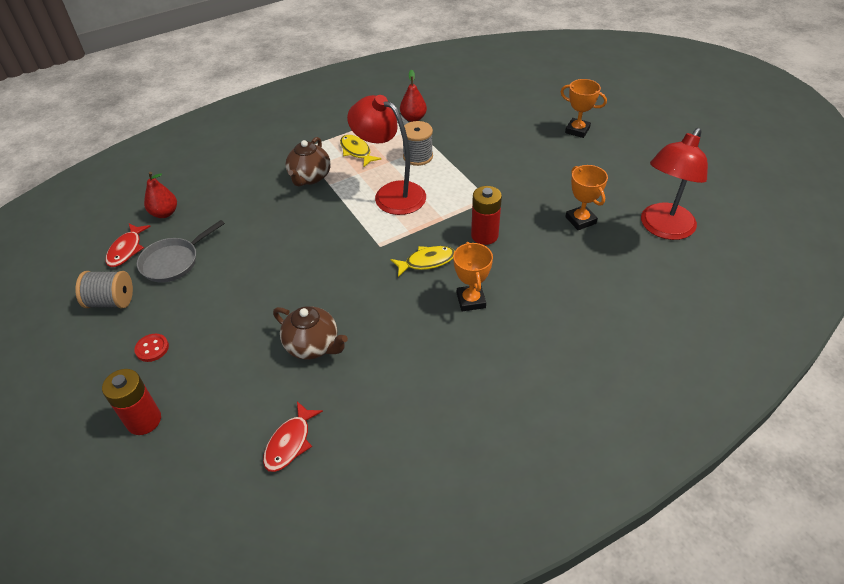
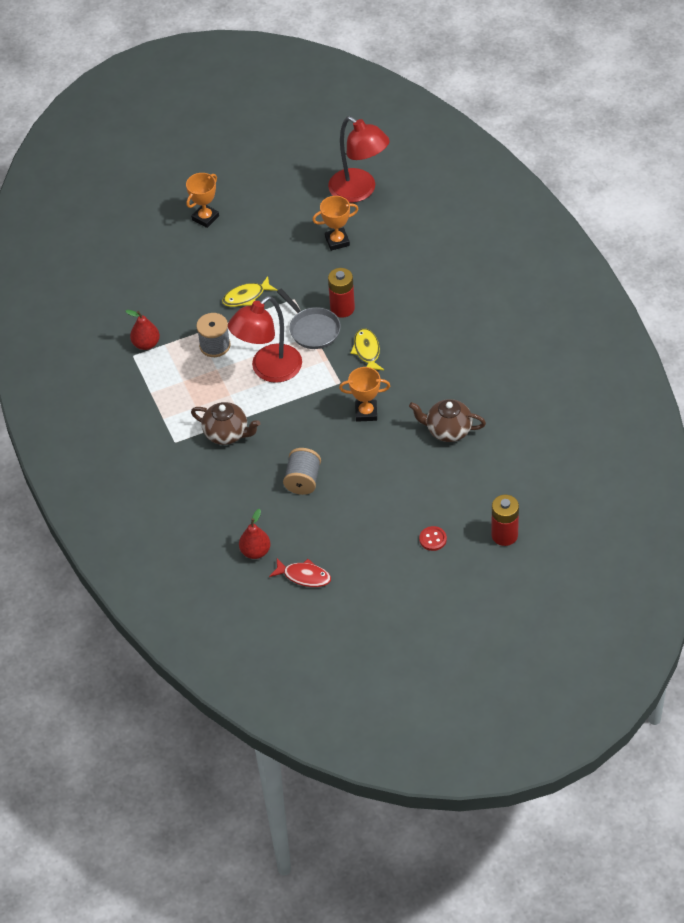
camera: 80 degrees left, 5 degrees up
grey spool [75,271,133,308] -> grey spool moved to [283,448,321,495]
grey pan [137,220,225,282] -> grey pan moved to [277,289,341,349]
red fish [263,401,323,472] -> none
brown teapot [273,306,348,359] -> brown teapot turned 120 degrees counterclockwise [409,399,486,442]
yellow fish [340,135,382,167] -> yellow fish moved to [222,276,277,307]
orange trophy [453,242,493,311] -> orange trophy moved to [339,367,390,422]

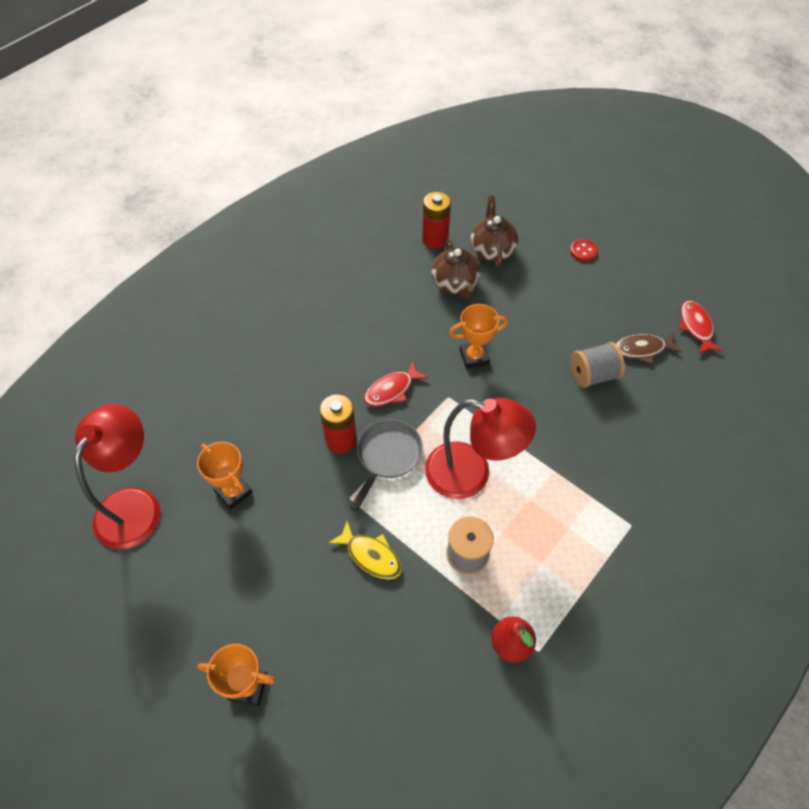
camera: 120 degrees left, 5 degrees up
brown teapot [191,402,260,445] -> brown teapot moved to [471,195,519,268]
red pear [239,509,271,559] -> none
orange trophy [339,367,390,422] -> orange trophy turned 75 degrees counterclockwise [449,304,508,369]
yellow fish [350,328,384,370] -> red fish [364,360,428,406]
red battery [491,495,519,546] -> red battery moved to [422,192,451,249]
none -> brown fish [616,333,682,363]

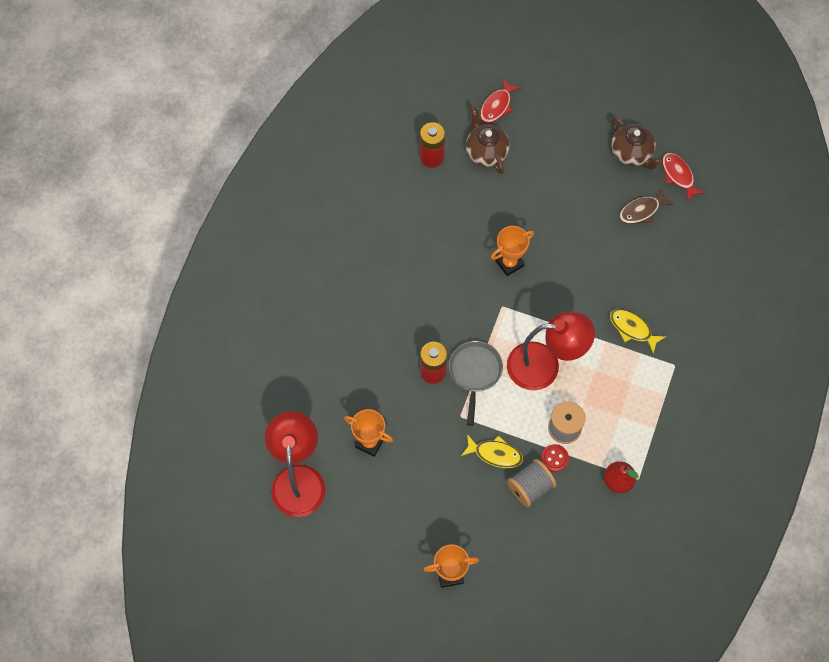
camera: 20 degrees left, 10 degrees up
red fish [364,360,428,406] -> red fish moved to [480,78,521,123]
brown teapot [432,239,481,300] -> brown teapot moved to [611,117,662,170]
red button [570,239,598,261] -> red button moved to [541,444,569,472]
grey spool [571,342,625,388] -> grey spool moved to [507,459,556,507]
none -> yellow fish [610,309,665,354]

